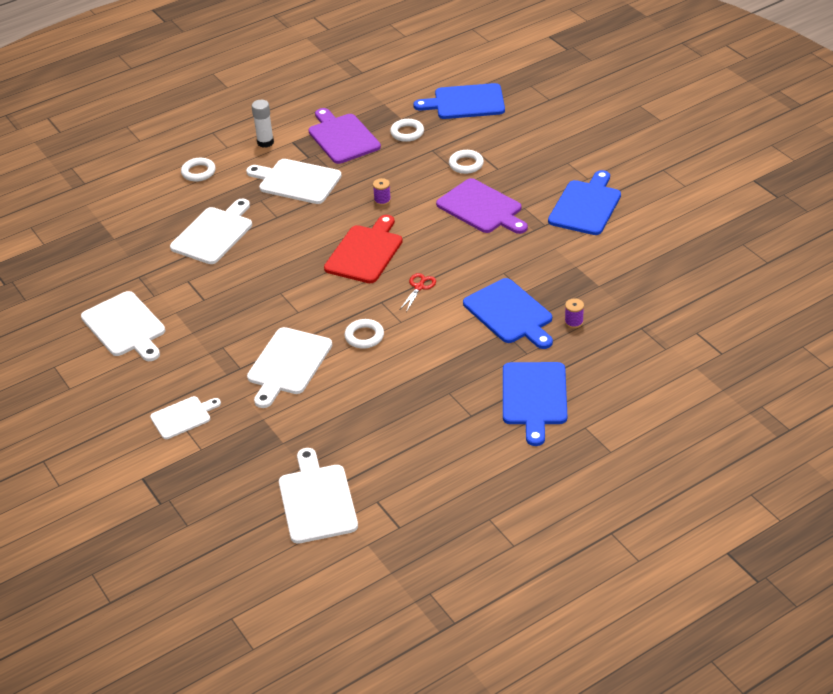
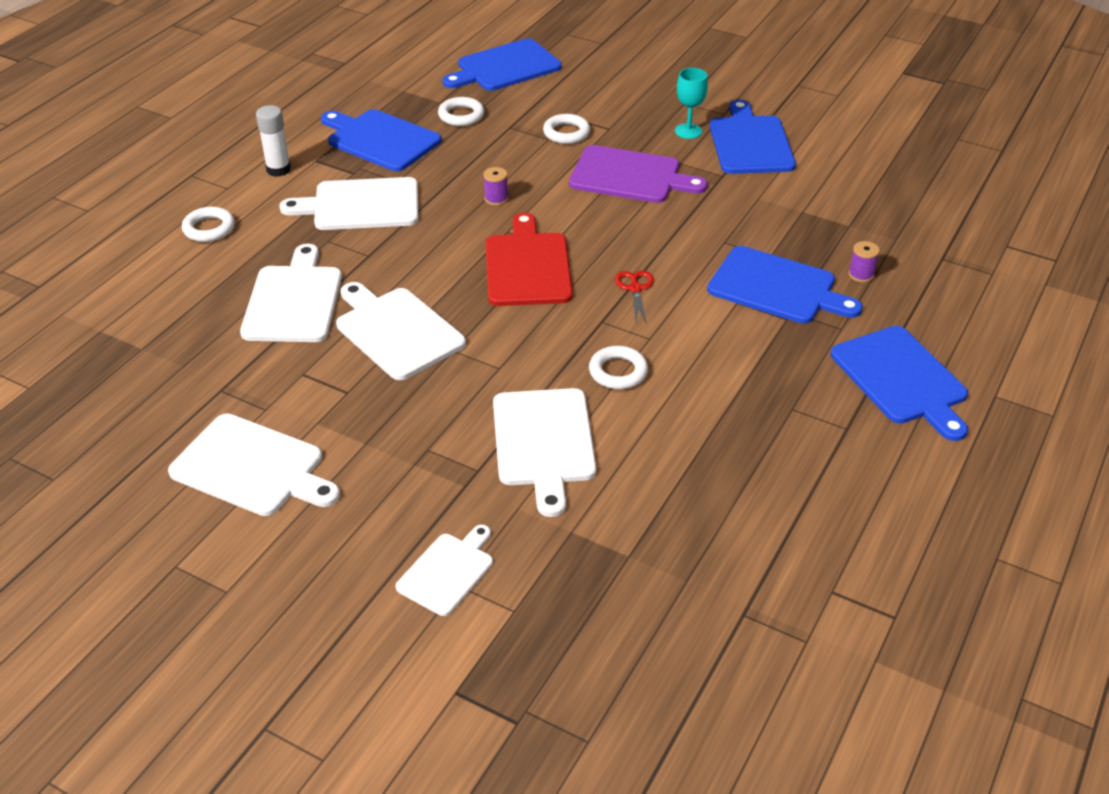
camera: 30 degrees left, 0 degrees up
white cutting board [279,448,358,544] -> white cutting board moved to [336,282,466,380]
purple cutting board [309,108,381,164] -> blue cutting board [321,109,441,171]
none -> turquoise goblet [675,68,708,139]

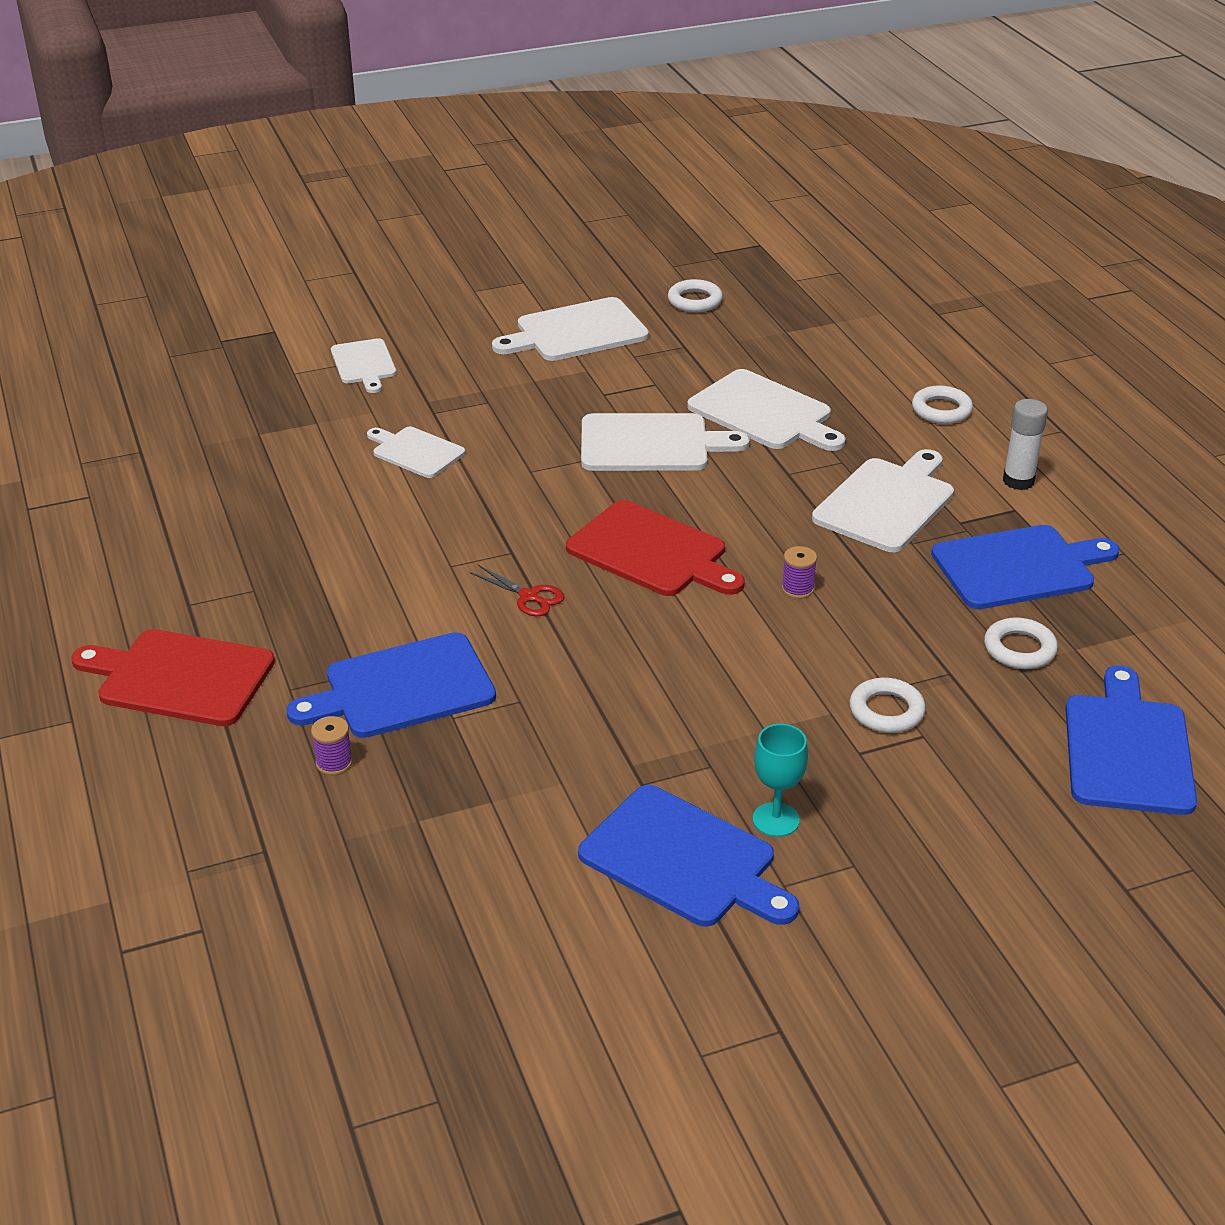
camera: 130 degrees right, 5 degrees down
white cutting board [493,388,596,517] -> white cutting board [367,427,465,478], size x0.62
purple cutting board [569,145,707,203] -> none
white ring [589,346,648,389] -> white ring moved to [668,279,723,312]
blue cutting board [831,326,968,441] -> red cutting board [71,629,275,726]

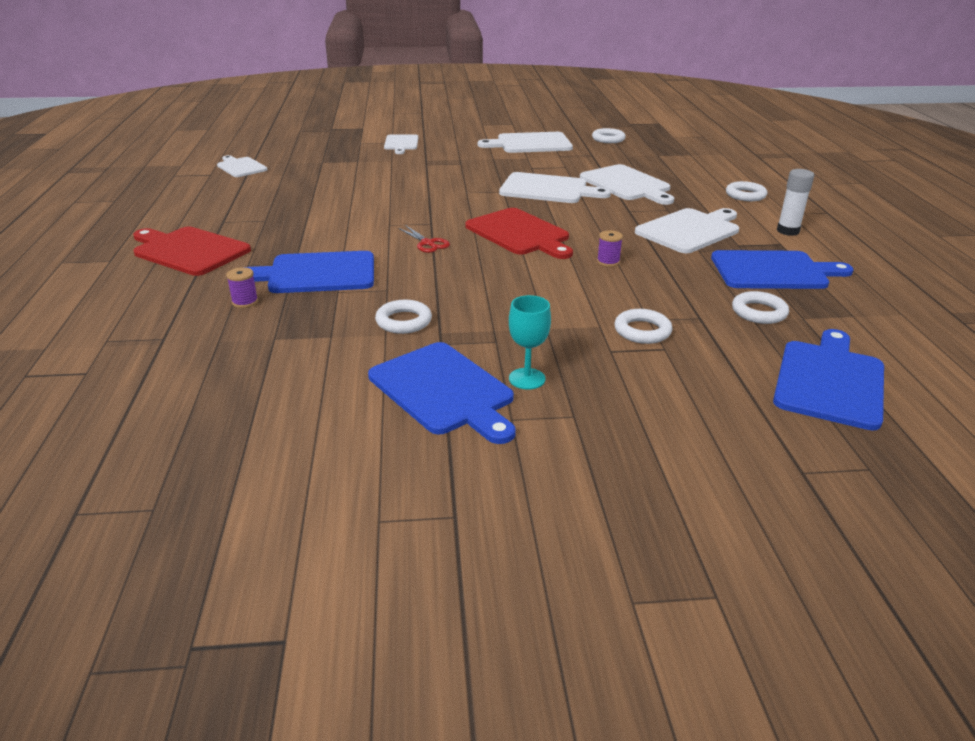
camera: 15 degrees right, 5 degrees down
white cutting board [367,427,465,478] -> white cutting board moved to [217,155,268,177]
none -> white ring [375,300,432,334]

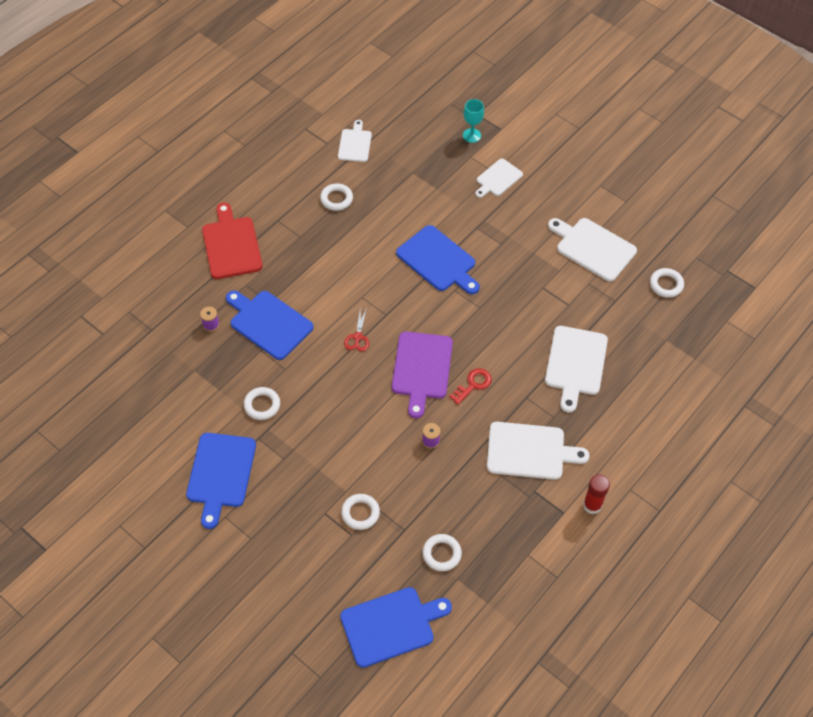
camera: 45 degrees right, 25 degrees up
red cutting board [465,208,573,259] -> purple cutting board [392,332,453,419]
white cutting board [499,172,611,203] -> none
turquoise goblet [509,295,551,389] -> turquoise goblet moved to [463,99,484,143]
blue cutting board [711,250,854,289] -> blue cutting board moved to [396,225,480,294]
white ring [726,181,767,201] -> white ring moved to [320,183,353,211]
white glue stick [777,169,814,236] -> red glue stick [583,474,610,514]
none -> red key [449,368,492,405]

